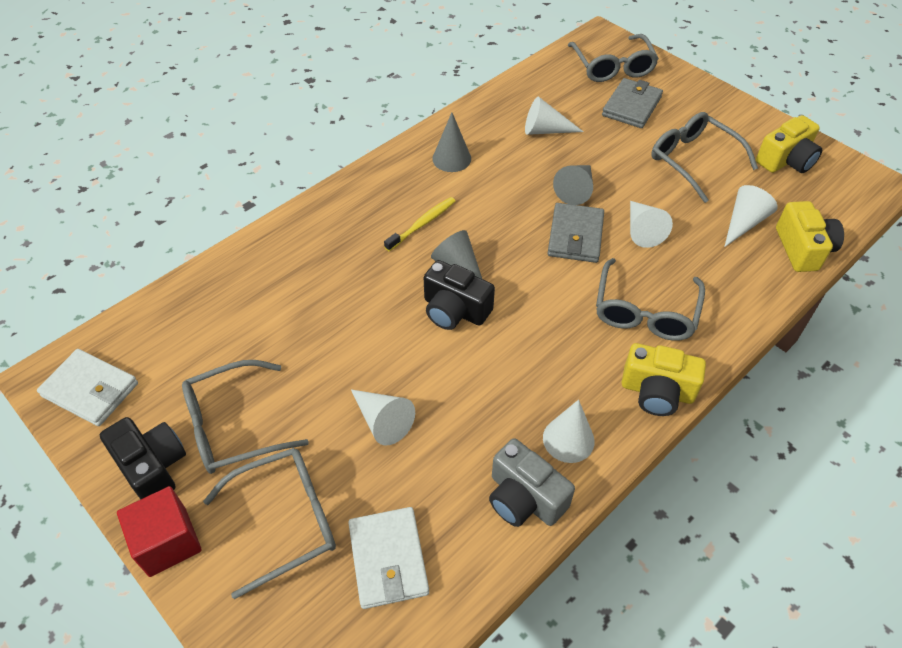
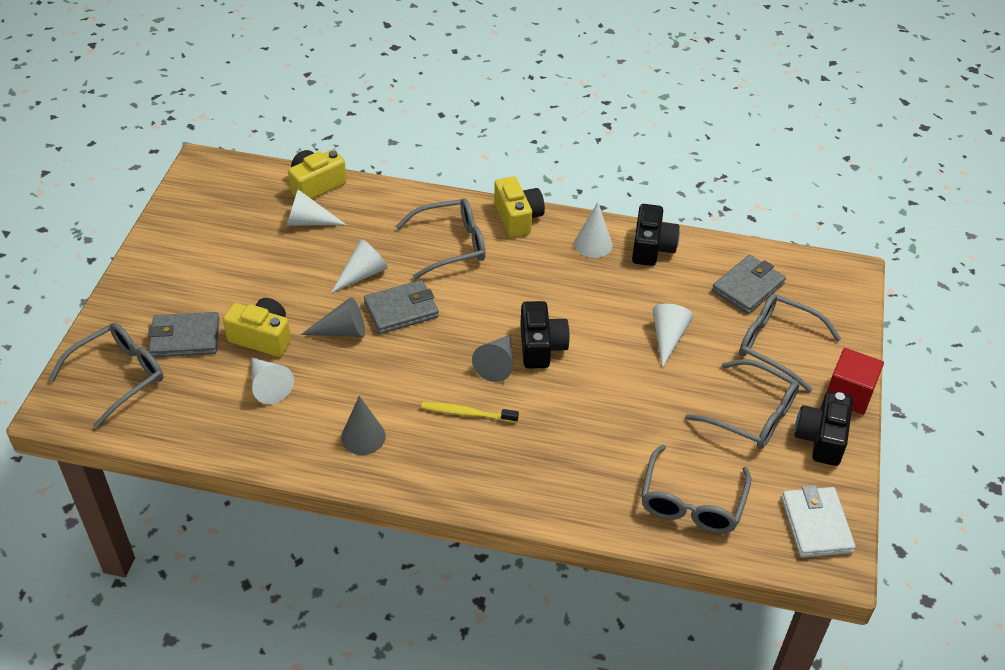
camera: 125 degrees left, 5 degrees down
white wallet [348,507,429,609] -> grey wallet [712,255,786,314]
grey camera [489,438,575,527] -> black camera [632,204,680,266]
grey glasses [651,112,758,203] -> grey glasses moved to [641,444,751,533]
yellow camera [756,115,822,173] -> yellow camera moved to [223,298,291,357]

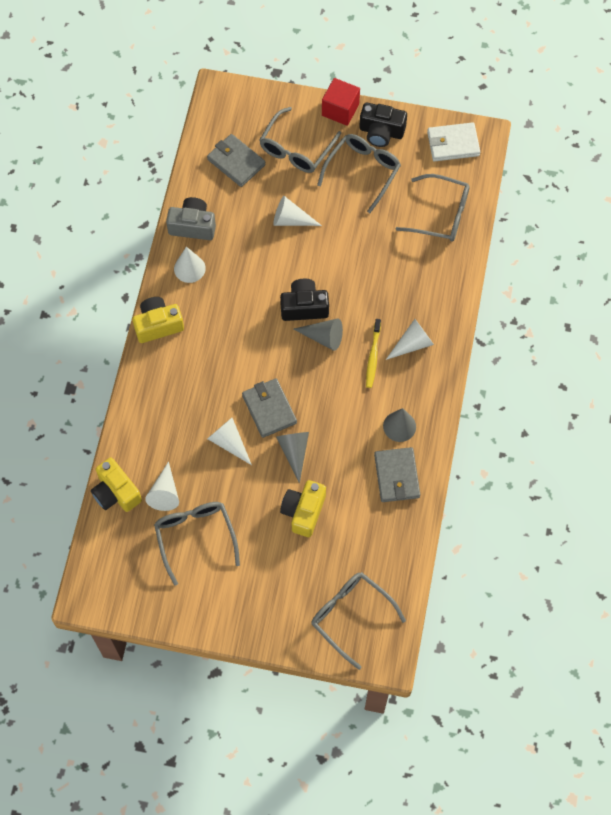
camera: 90 degrees left, 20 degrees up
grey wallet [148,312,219,357] -> grey wallet moved to [374,447,420,502]
white cone [252,358,294,404] -> white cone moved to [386,319,434,360]
grey glasses [396,198,486,279] -> grey glasses moved to [154,502,240,586]
black camera [632,204,680,266] -> grey camera [166,197,216,240]

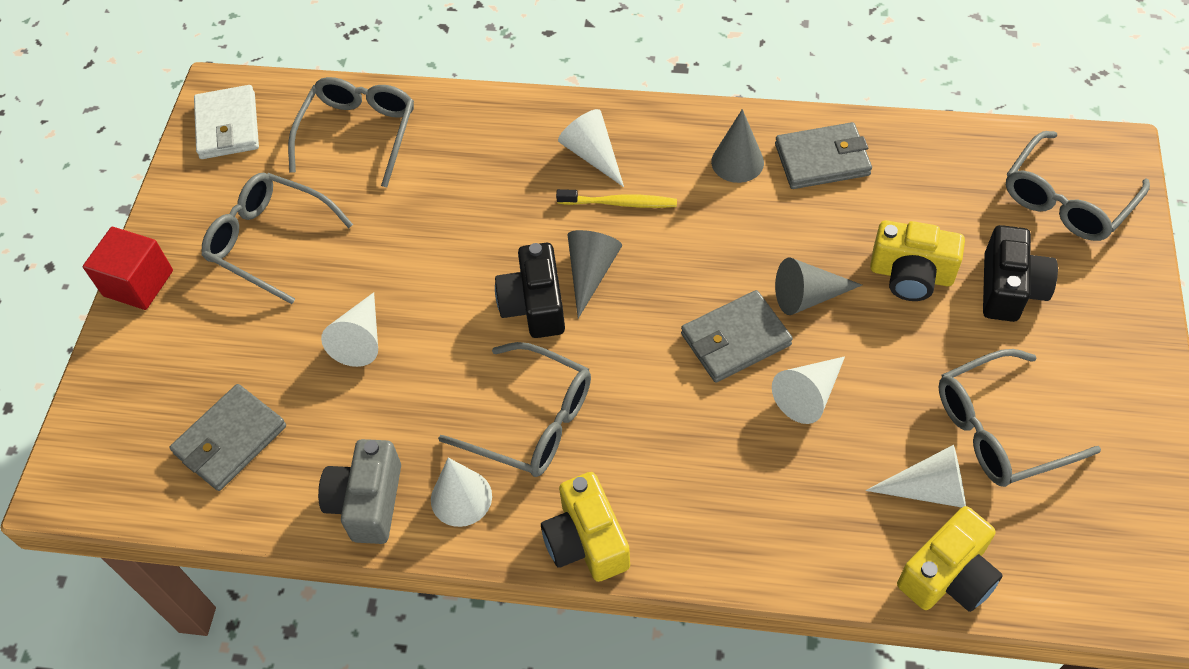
camera: 90 degrees left, 10 degrees down
grey glasses [260,107,341,173] -> grey glasses moved to [438,342,591,477]
black camera [359,103,407,147] -> black camera moved to [983,225,1058,322]

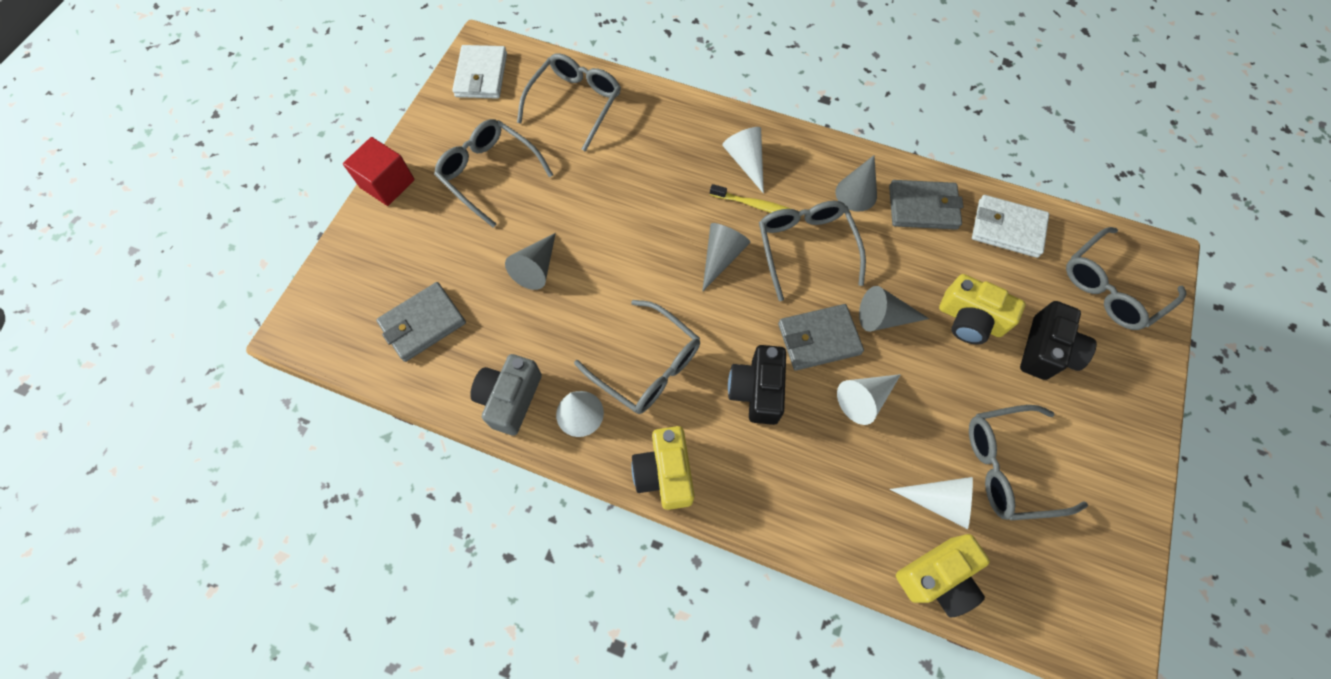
camera: 10 degrees right, 10 degrees up
white cone [321,292,378,367] -> grey cone [505,233,556,290]
black camera [495,243,565,338] -> black camera moved to [728,345,786,425]
none -> grey glasses [759,201,866,301]
none -> white wallet [972,195,1049,258]

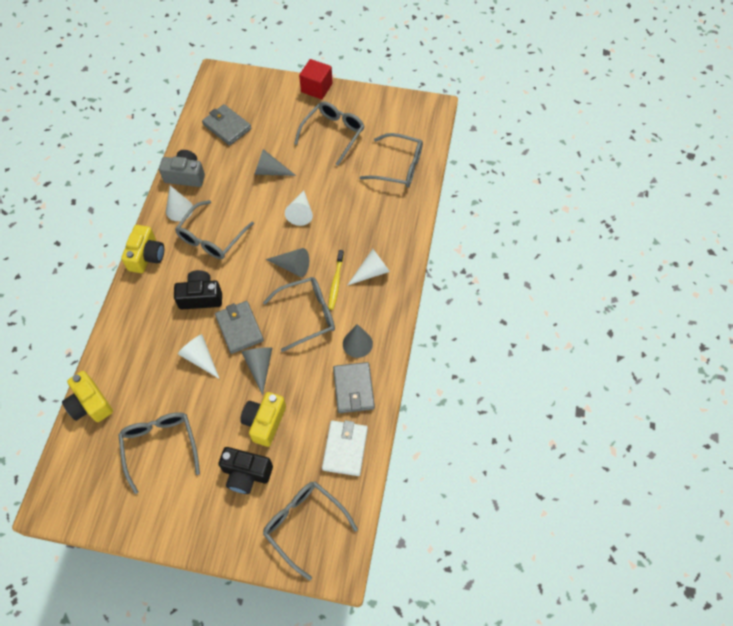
camera: 80 degrees right, 5 degrees down
white wallet [452,45,507,99] -> none
yellow camera [631,426,694,510] -> yellow camera turned 120 degrees clockwise [121,225,164,273]
white cone [890,477,973,529] -> white cone moved to [285,191,313,226]

